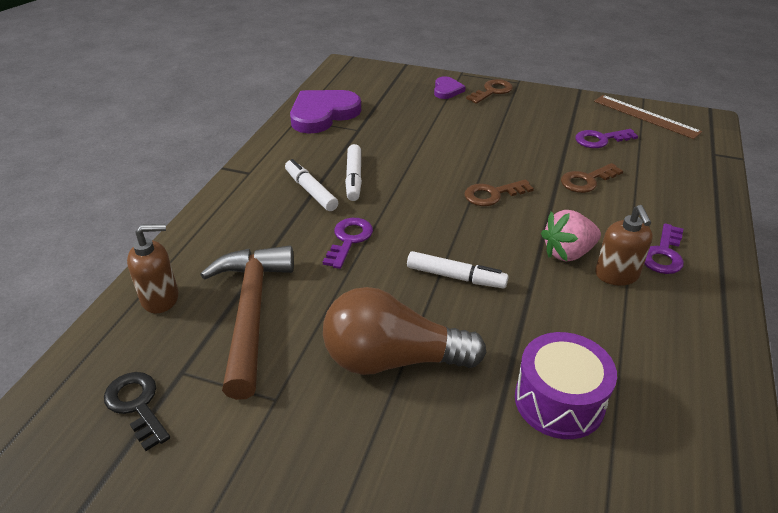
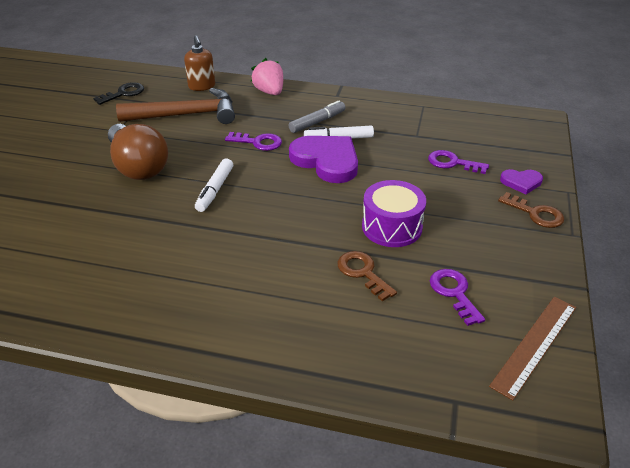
camera: 85 degrees right, 0 degrees up
white marker [285,159,338,211] -> grey marker [288,100,346,133]
purple heart [290,90,361,134] -> purple heart moved to [289,136,358,183]
brown light bulb [323,287,486,375] -> brown light bulb turned 150 degrees clockwise [108,124,168,180]
brown key [465,179,534,206] -> none
purple drum [515,332,617,439] -> purple drum moved to [362,180,426,247]
pink strawberry [541,210,601,261] -> pink strawberry moved to [251,58,283,95]
brown soap dispenser [595,205,653,286] -> none
purple key [644,223,684,274] -> purple key moved to [428,150,489,174]

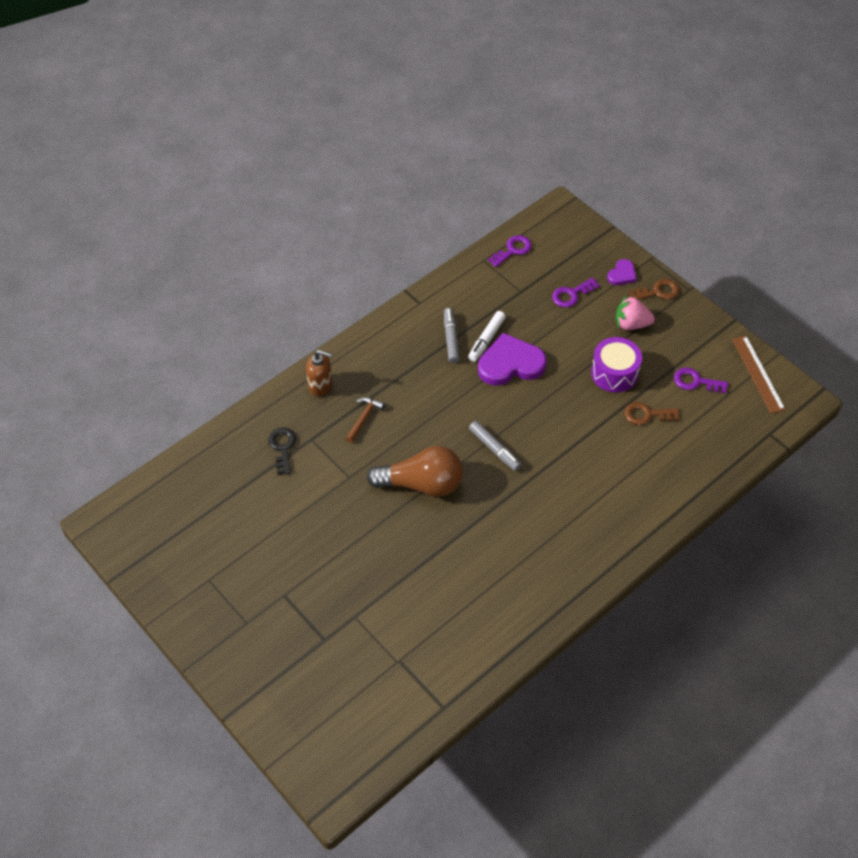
camera: 55 degrees left, 15 degrees up
brown hammer [116,88,235,124] -> brown hammer [345,397,385,443], size x0.48
white marker [195,158,233,212] -> grey marker [469,421,521,471]
purple key [225,132,282,151] -> purple key moved to [488,235,532,267]
pink strawberry [251,58,283,95] -> pink strawberry moved to [616,295,655,330]

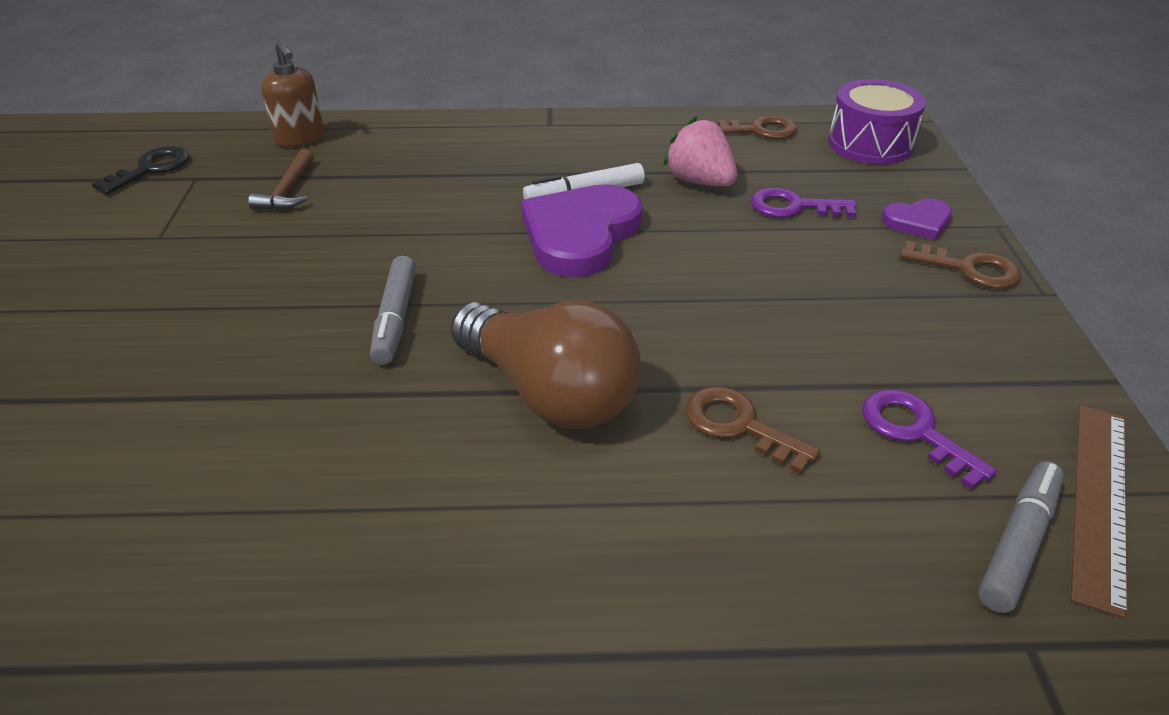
camera: 40 degrees right, 15 degrees down
brown hammer [345,397,385,443] -> brown hammer turned 120 degrees clockwise [248,149,314,210]
brown light bulb [367,446,463,497] -> brown light bulb moved to [450,301,641,429]
grey marker [444,308,460,363] -> grey marker moved to [978,461,1064,613]
purple heart [478,333,547,386] -> purple heart turned 90 degrees counterclockwise [522,184,643,277]
purple key [488,235,532,267] -> brown key [710,115,797,139]
purple drum [591,337,642,392] -> purple drum moved to [828,79,926,165]
pink strawberry [616,295,655,330] -> pink strawberry moved to [663,116,737,187]

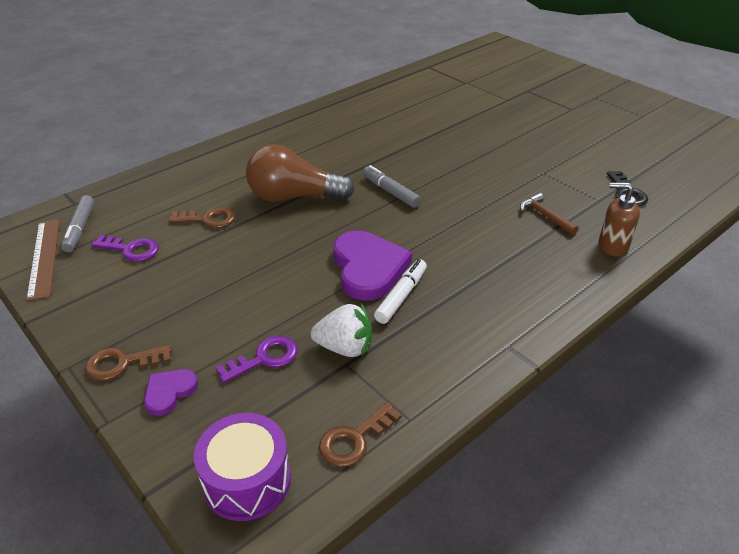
camera: 140 degrees right, 0 degrees up
pink strawberry [663,116,737,187] -> white strawberry [311,303,372,357]

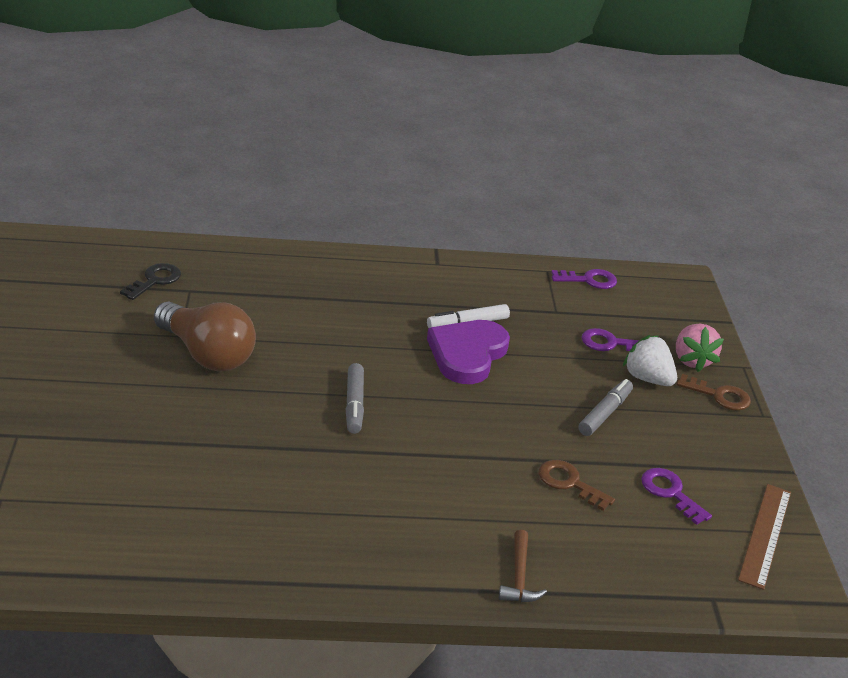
camera: 145 degrees left, 5 degrees down
grey marker [61,195,94,253] -> grey marker moved to [578,379,633,436]
purple heart [144,369,198,416] -> pink strawberry [676,324,724,372]
purple drum [194,413,291,521] -> none
brown light bulb [246,144,355,202] -> brown light bulb moved to [154,301,256,371]
white strawberry [311,303,372,357] -> white strawberry moved to [623,335,677,386]
brown key [319,402,402,467] -> purple key [551,269,617,289]
brown hammer [520,193,579,235] -> brown hammer moved to [499,530,547,602]
brown soap dispenser [598,183,640,257] -> none

